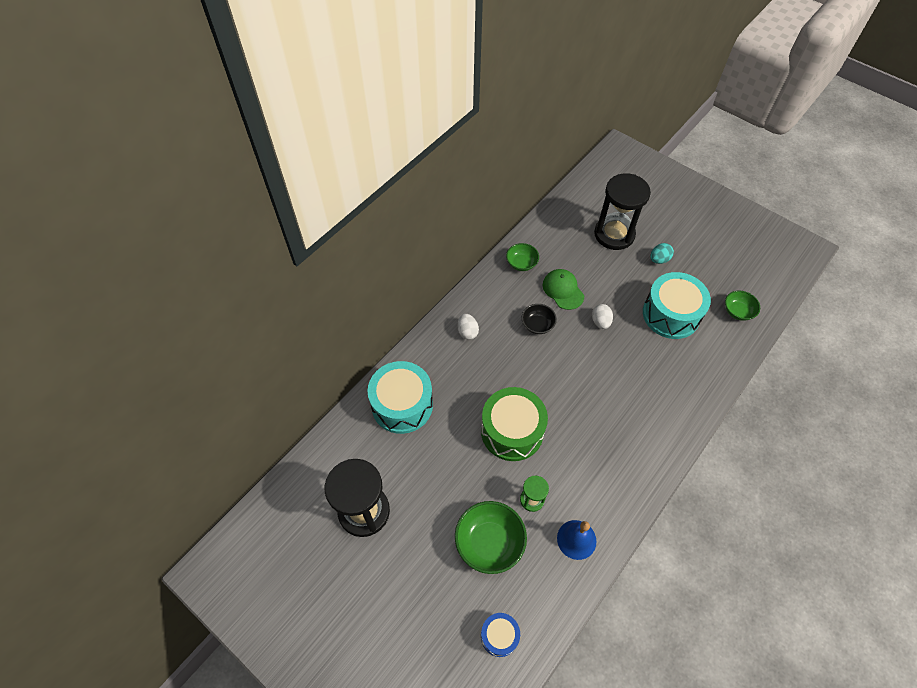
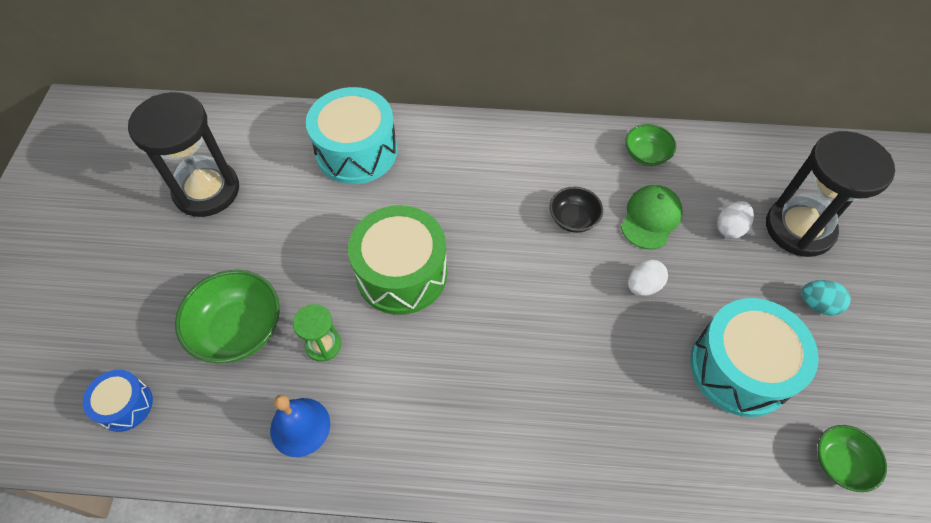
camera: 55 degrees right, 0 degrees up
white egg [458,314,479,340] -> white egg moved to [717,201,754,239]

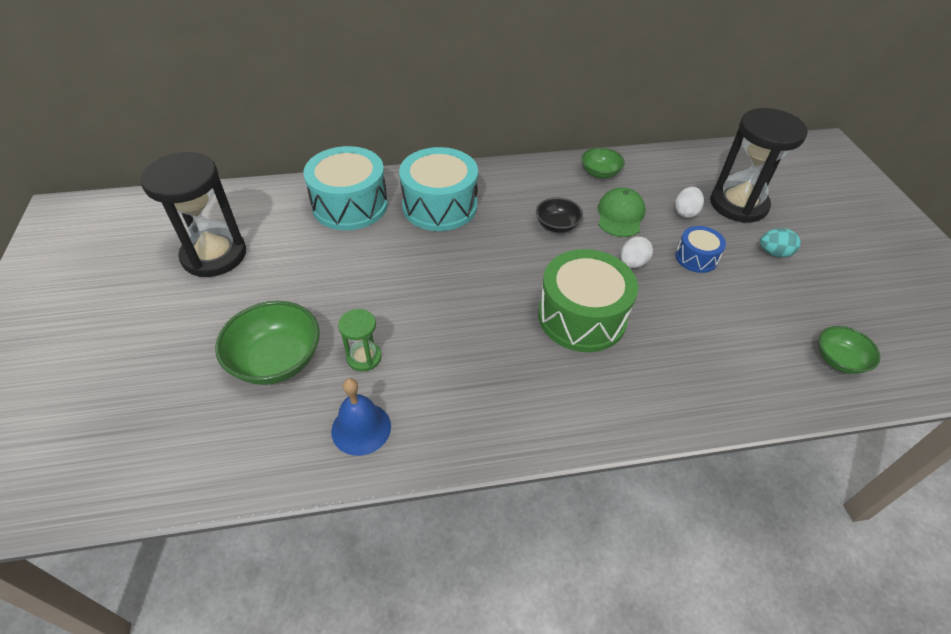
camera: 15 degrees left, 10 degrees down
blue drum [83,370,153,432] -> blue drum moved to [676,226,726,273]
green drum [348,205,447,315] -> green drum moved to [538,249,638,352]
turquoise drum [690,298,819,417] -> turquoise drum moved to [399,147,478,231]

